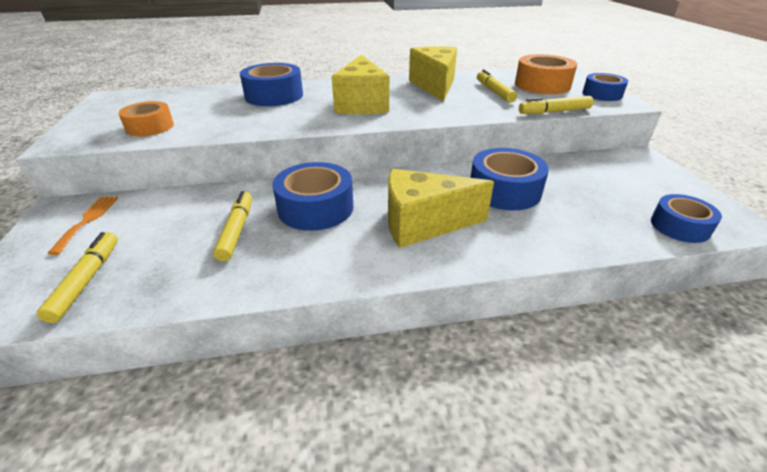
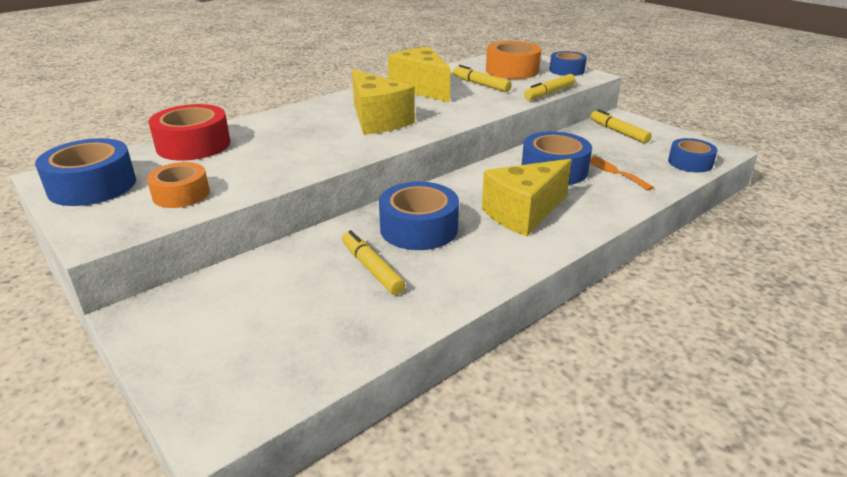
camera: 30 degrees left, 5 degrees down
yellow marker [37,232,118,323] -> yellow marker moved to [591,109,652,143]
orange fork [47,197,118,255] -> orange fork moved to [590,156,654,191]
blue tape [240,63,303,106] -> blue tape moved to [35,138,136,206]
none -> red tape [149,104,231,161]

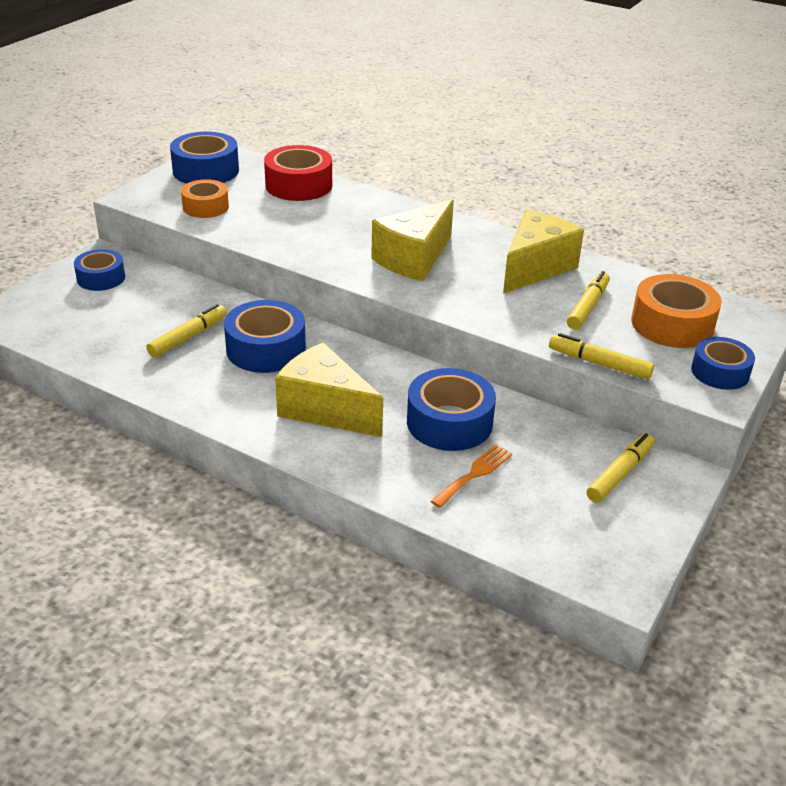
camera: 70 degrees right, 5 degrees up
blue tape [668,138,717,173] -> blue tape moved to [74,249,125,291]

